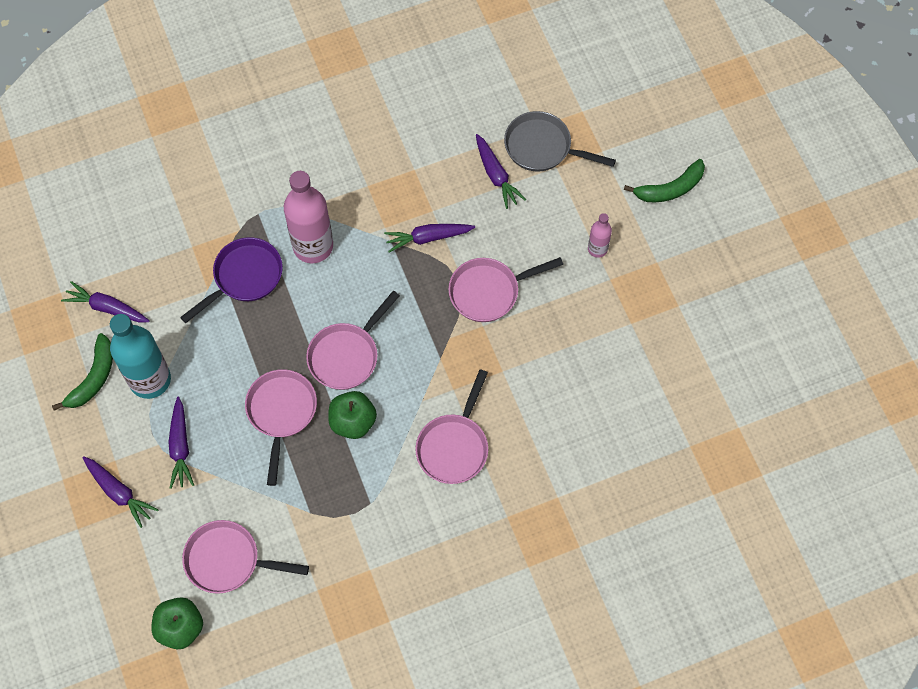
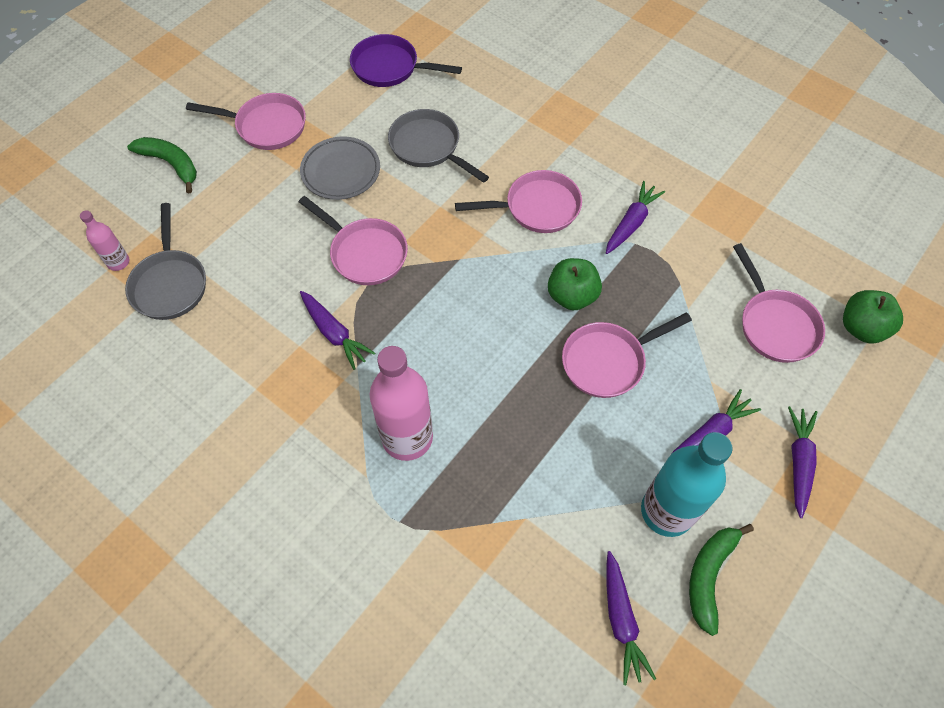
camera: 120 degrees left, 5 degrees down
green banana [52,333,113,411] -> green banana turned 60 degrees counterclockwise [689,524,754,636]
purple pan [180,237,283,323] -> purple pan moved to [350,34,462,87]
pink pan [306,291,400,390] -> pink pan moved to [186,93,306,150]
purple carrot [476,134,526,209] -> purple carrot moved to [606,181,665,254]
pink bottle [588,213,612,258] -> pink bottle moved to [80,210,130,271]
none -> grey plate [300,136,380,200]
none -> grey pan [388,109,489,183]

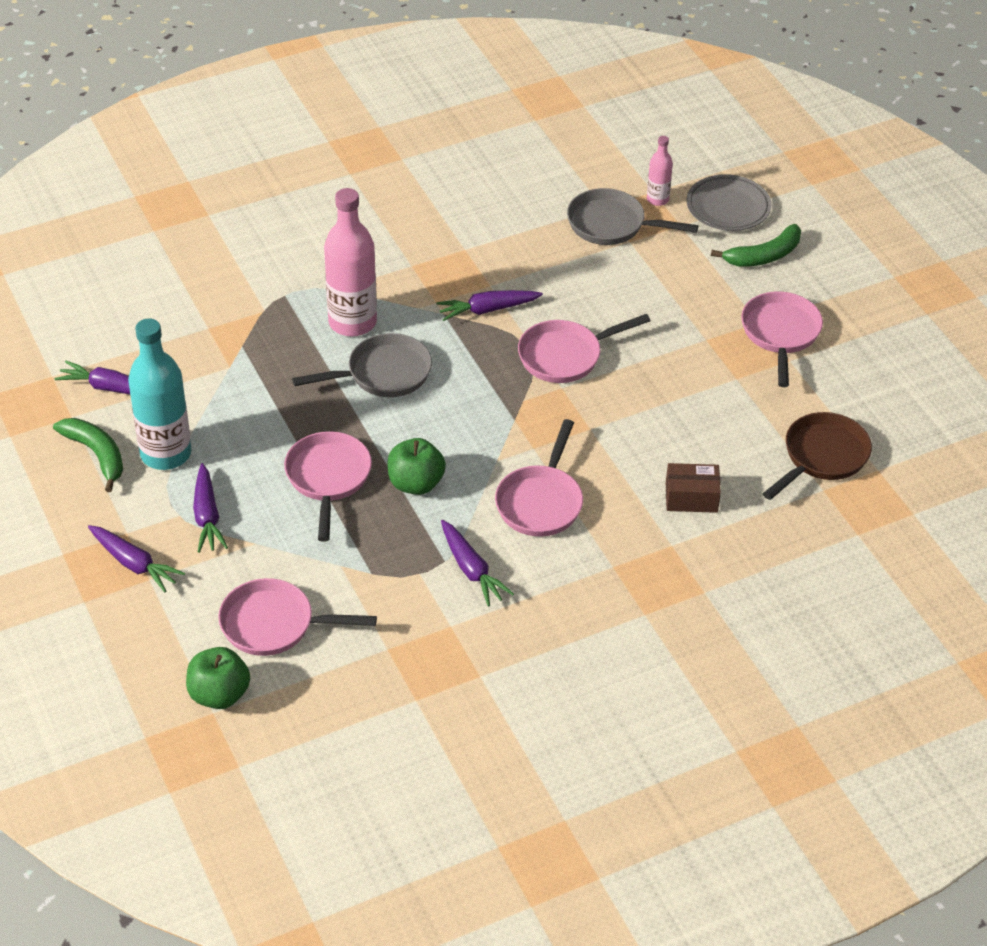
camera: 115 degrees right, 15 degrees down
pink pan [186,93,306,150] -> pink pan turned 150 degrees clockwise [741,291,823,387]
grey plate [300,136,380,200] -> grey plate moved to [686,174,771,231]
purple pan [350,34,462,87] -> brown pan [762,412,872,500]
grey pan [388,109,489,183] -> grey pan moved to [292,333,432,397]
none -> brown box [666,463,721,513]

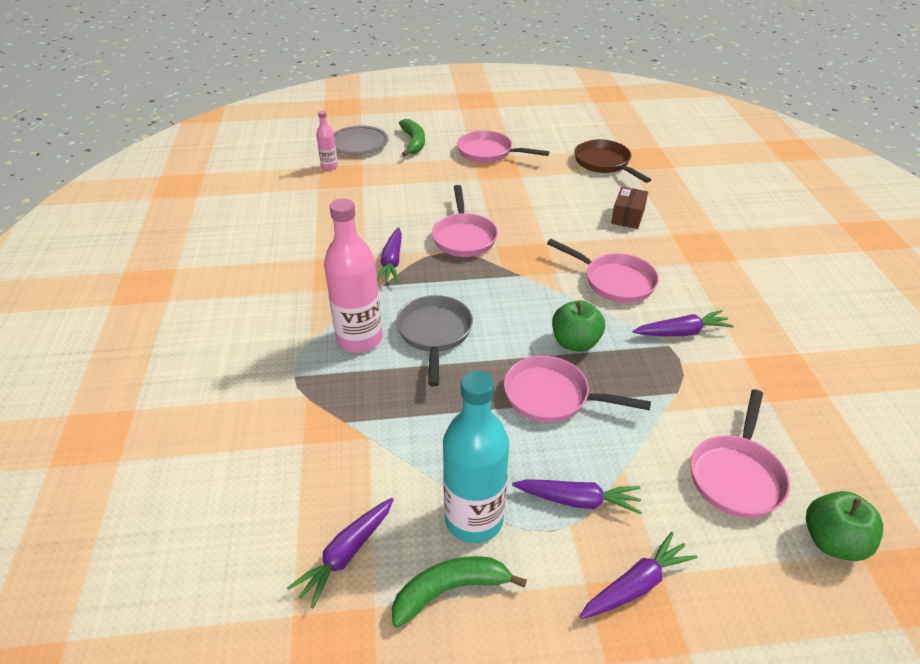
camera: 70 degrees left, 5 degrees down
grey pan [567,188,698,245] -> none

